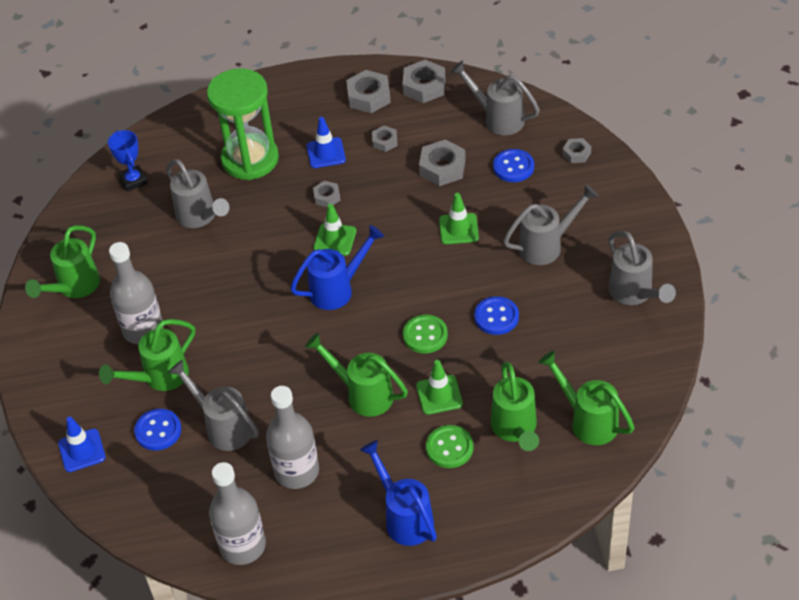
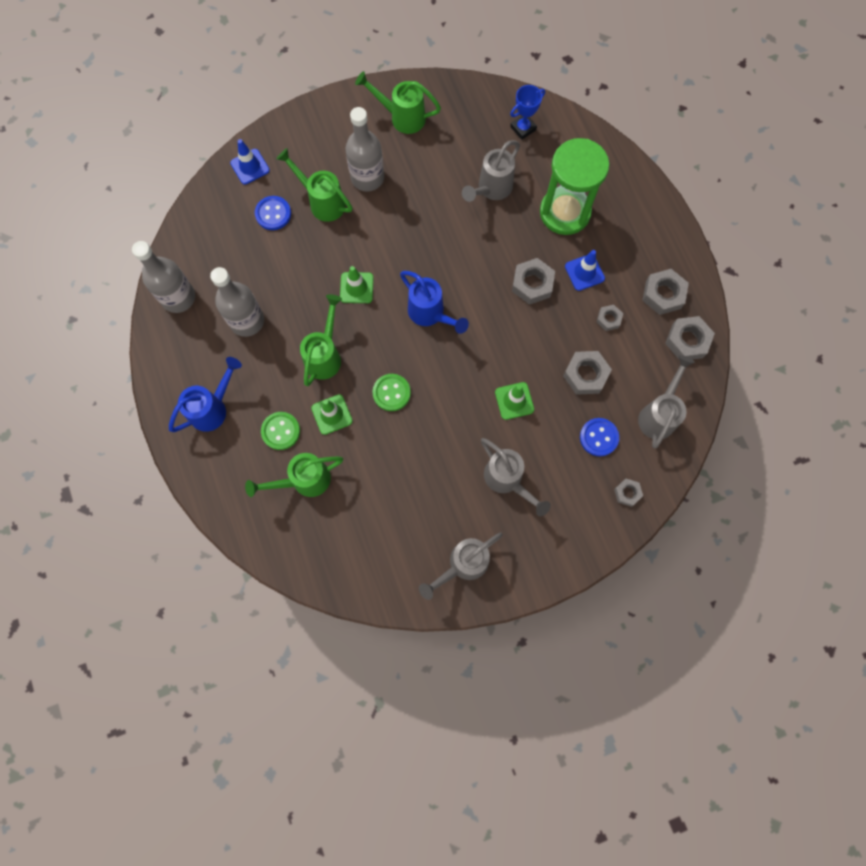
camera: 75 degrees right, 25 degrees up
grey watering can [168,360,259,451] -> none
grey nut [313,181,341,207] -> grey nut [512,258,555,305], size x1.72
green traffic cone [313,204,356,256] -> green traffic cone moved to [340,266,374,303]
blue button [474,296,519,335] -> none
green watering can [538,351,634,445] -> none

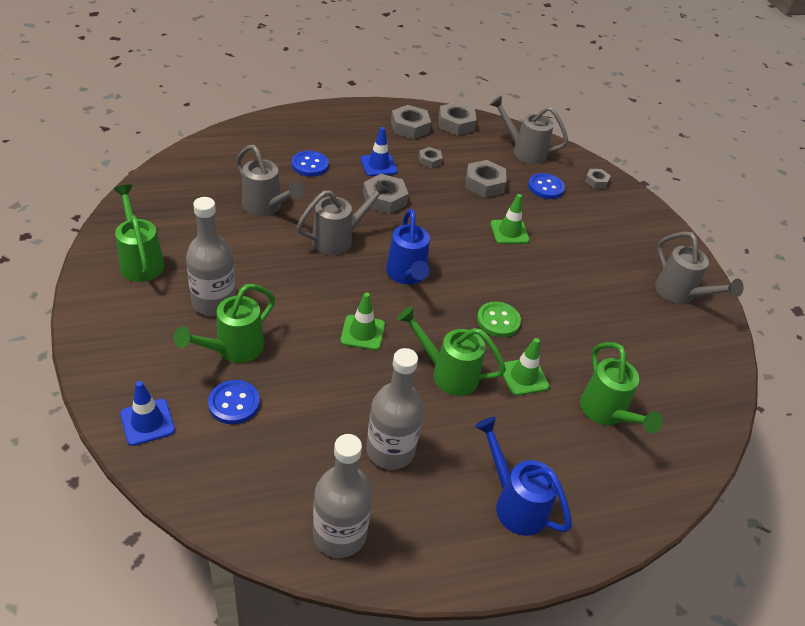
camera: 90 degrees left, 30 degrees down
green button [261,412,300,450] -> none
green watering can [355,71,441,134] -> green watering can turned 135 degrees clockwise [113,184,165,282]
blue watering can [400,271,469,334] -> blue watering can turned 120 degrees clockwise [386,209,430,284]
grey watering can [481,438,551,516] -> grey watering can moved to [297,181,390,255]
blue trophy [510,85,545,140] -> none
green hourglass [540,138,609,235] -> blue button [292,151,329,177]

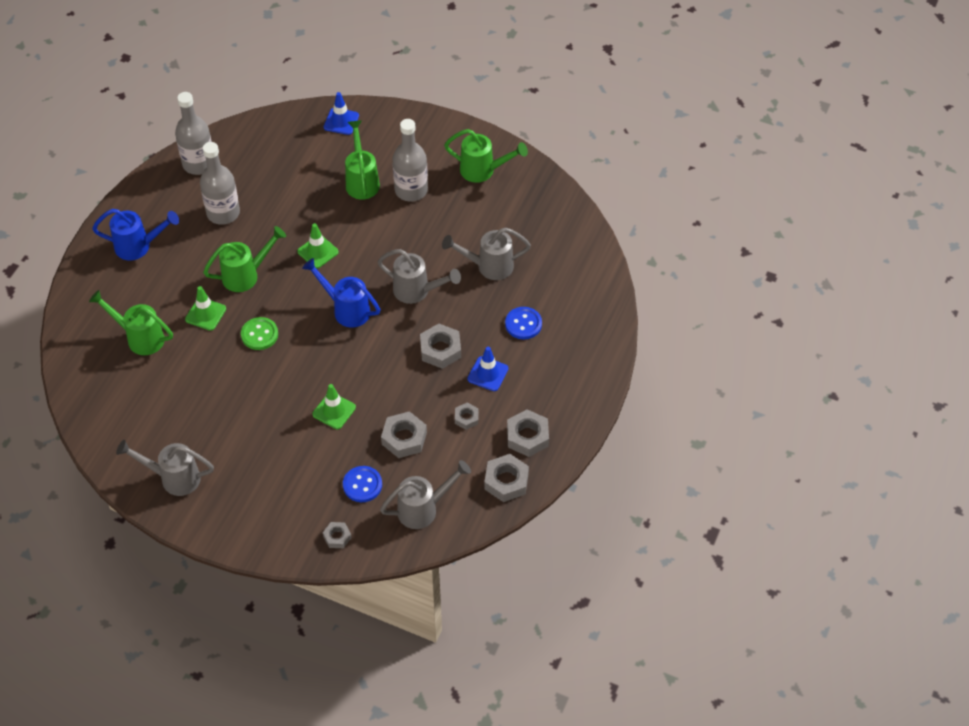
camera: 135 degrees right, 10 degrees up
blue button [208,380,260,424] -> none
grey watering can [297,181,390,255] -> grey watering can turned 75 degrees counterclockwise [377,249,461,304]

